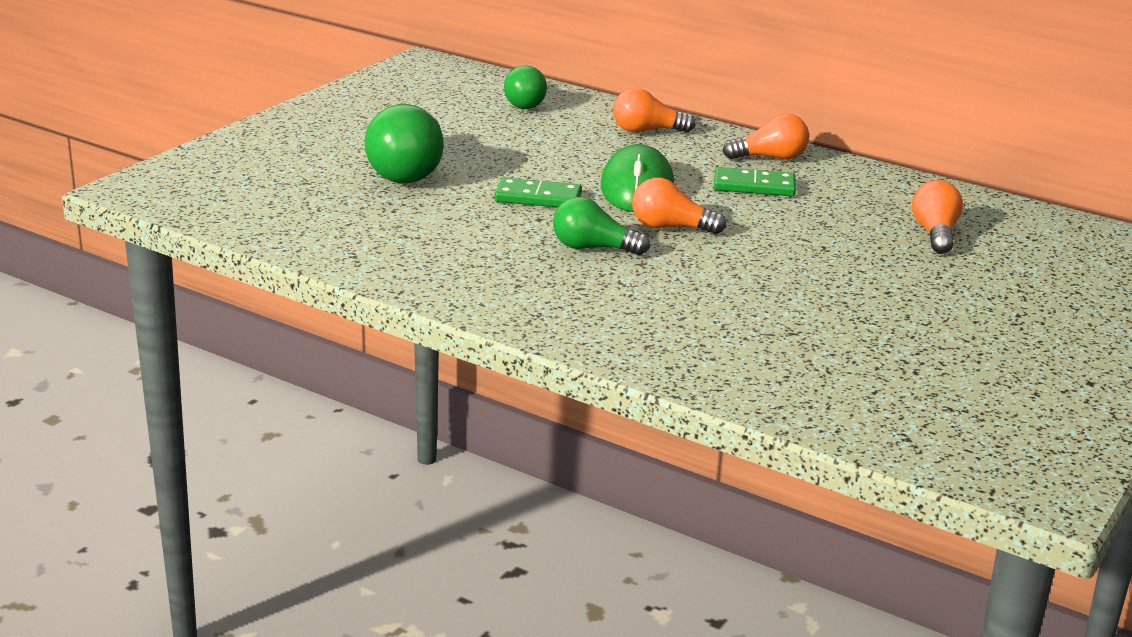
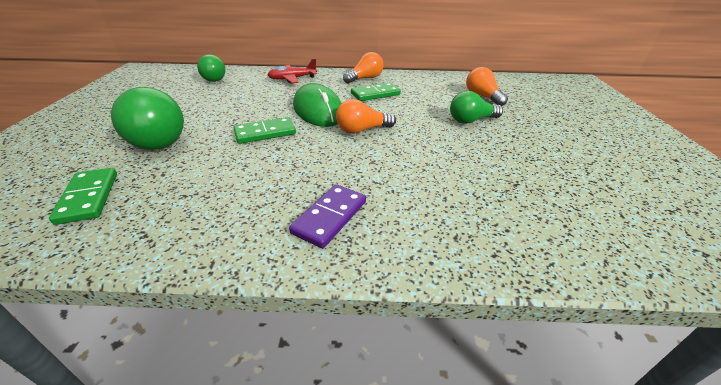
camera: 30 degrees left, 10 degrees up
green light bulb [553,197,650,255] -> green light bulb moved to [450,91,503,124]
orange light bulb [613,88,696,133] -> red plane [267,59,317,83]
none -> green domino [49,168,117,225]
none -> purple domino [289,184,366,248]

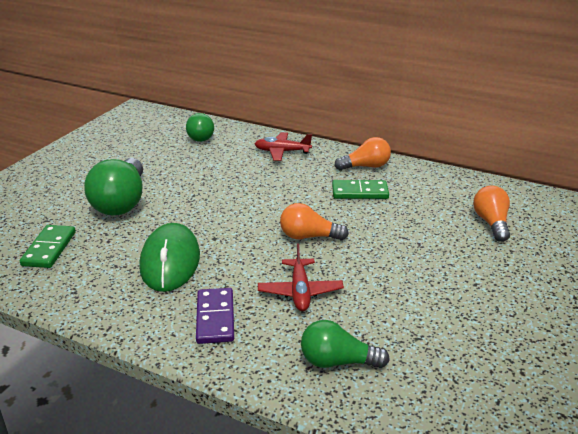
camera: 25 degrees right, 5 degrees down
green domino [233,117,296,144] -> none
purple domino [289,184,366,248] -> purple domino turned 60 degrees counterclockwise [196,288,234,344]
green mouse [293,83,342,127] -> green mouse moved to [139,223,200,292]
green light bulb [450,91,503,124] -> green light bulb moved to [301,320,390,368]
none -> red plane [258,244,344,311]

